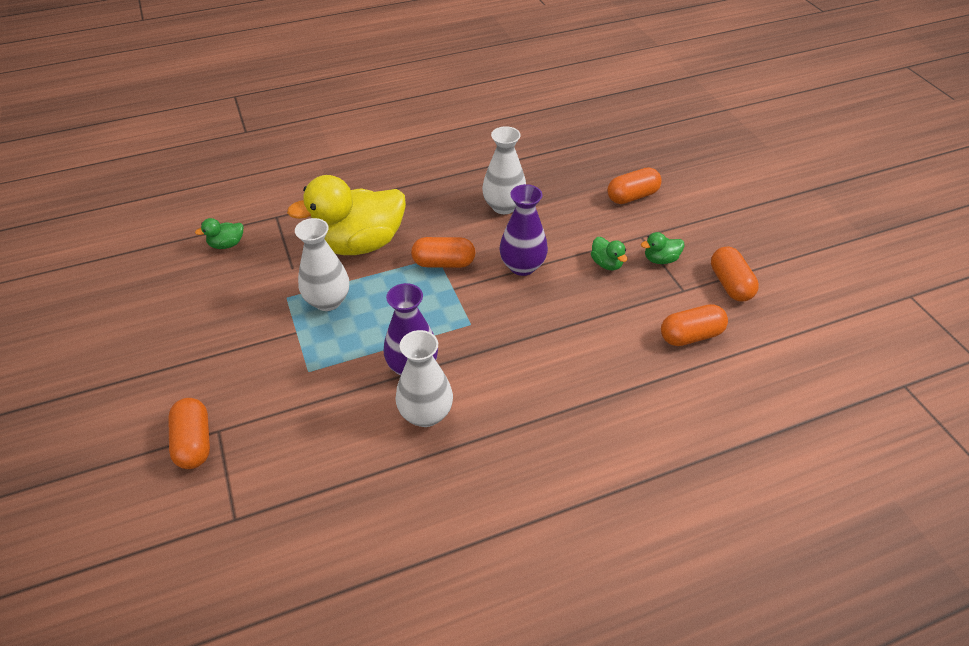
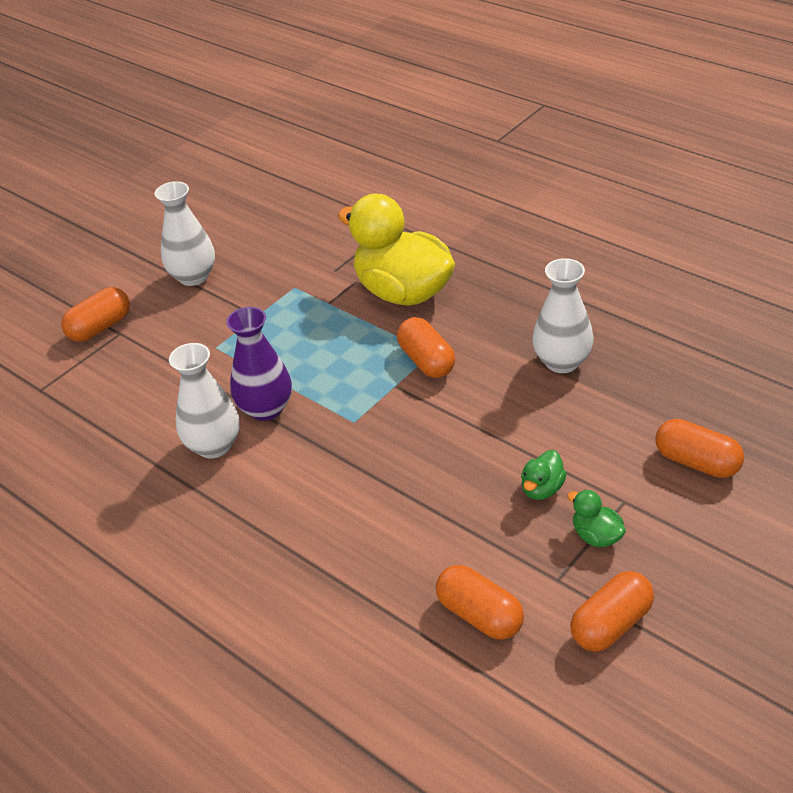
camera: 65 degrees right, 5 degrees down
green duck [195,218,243,249] -> none
white vase [295,218,349,311] -> white vase moved to [154,181,215,286]
purple vase [500,184,548,276] -> none

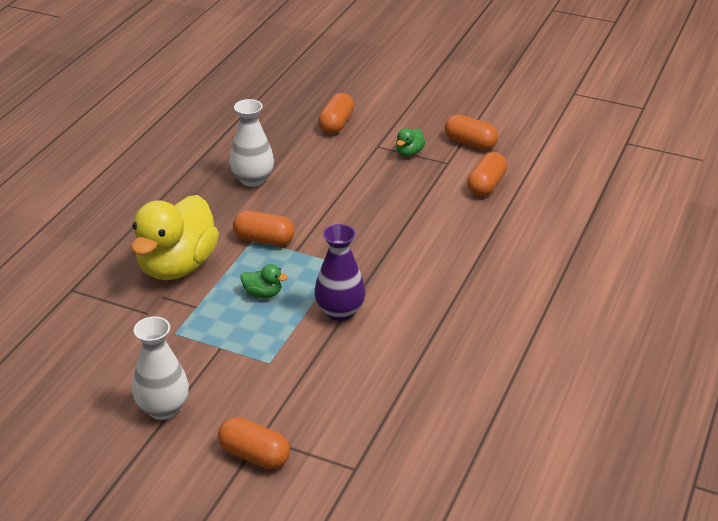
camera: 110 degrees left, 5 degrees down
white vase [169,343,240,459] -> none
orange capsule [397,317,455,378] -> orange capsule turned 60 degrees clockwise [233,211,295,246]
green duck [521,450,567,500] -> green duck moved to [240,264,288,298]

